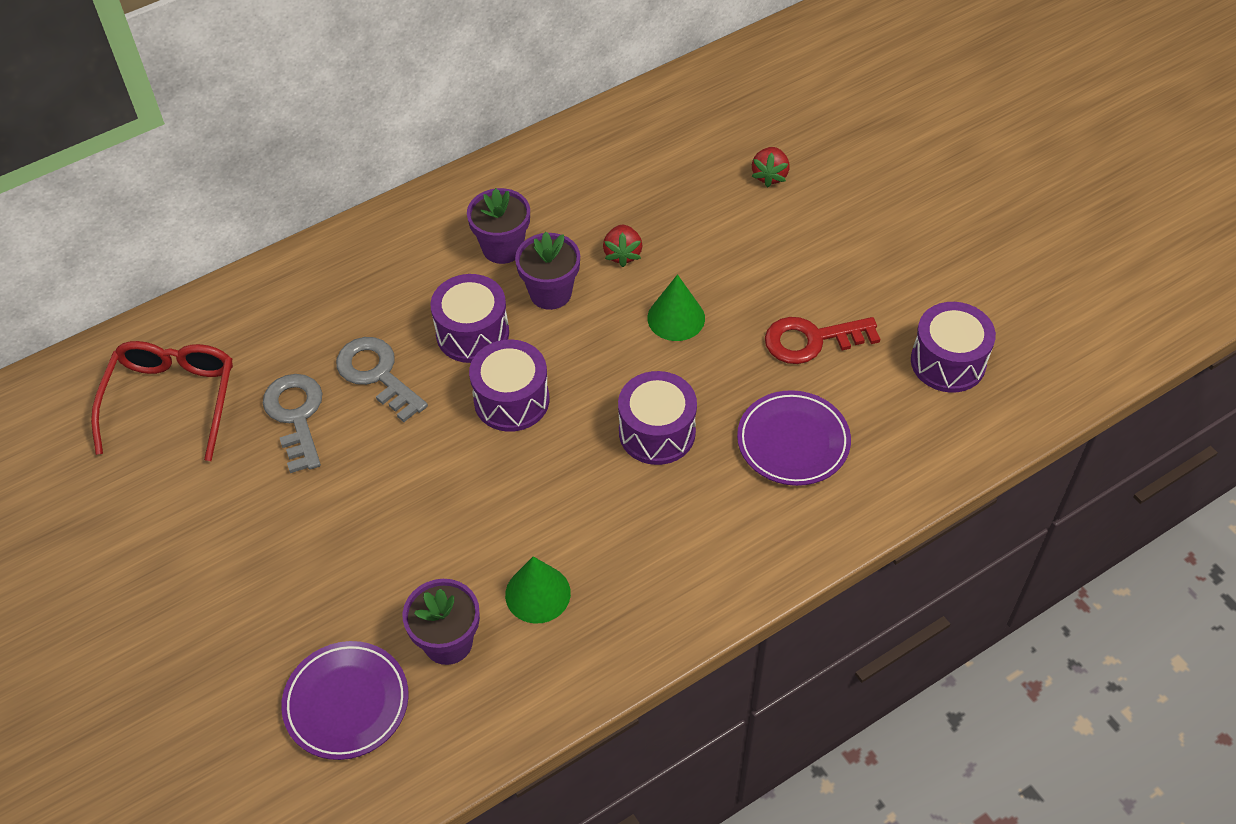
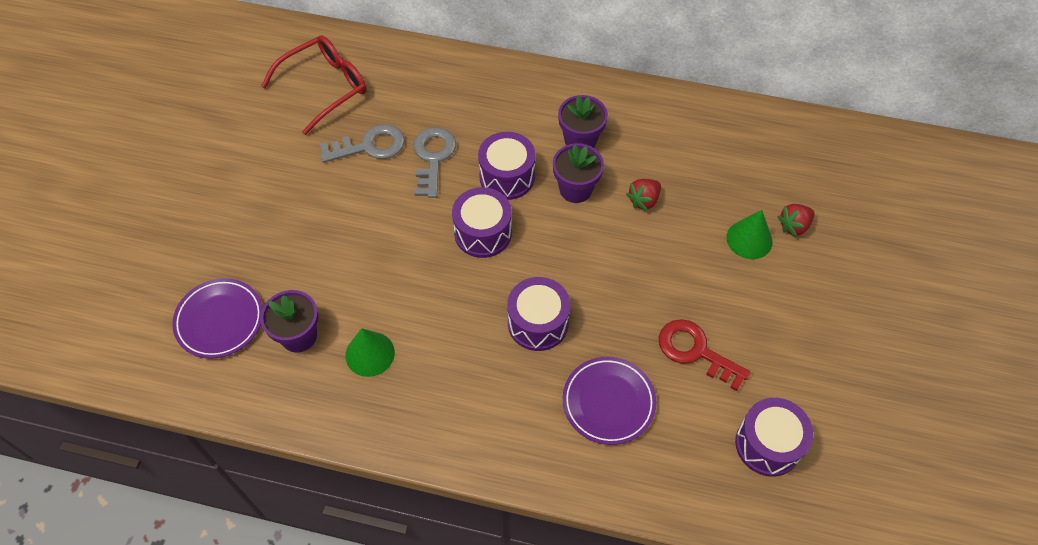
camera: 45 degrees right, 5 degrees up
grey key [263,374,322,473] -> grey key turned 45 degrees clockwise [320,124,405,163]
green cone [647,274,705,341] -> green cone moved to [727,210,773,259]

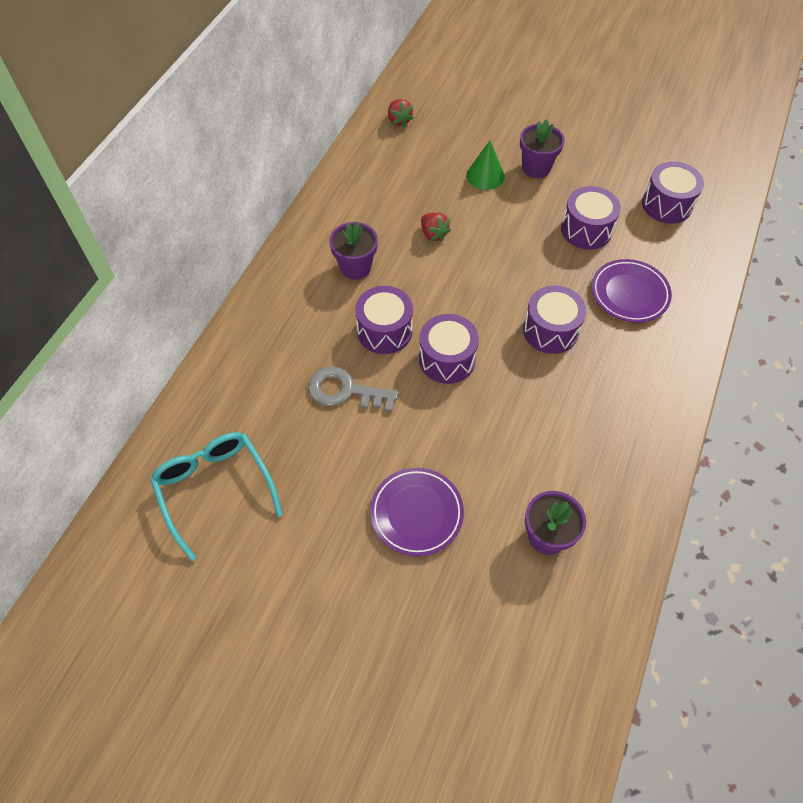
camera: 80 degrees left, 0 degrees up
purple plate [172,278,263,359] -> purple plate moved to [370,468,464,556]
red glasses [261,35,367,135] -> turquoise glasses [150,432,283,561]
grey key [320,124,405,163] -> none
green cone [345,328,395,377] -> none
purple flower pot [553,143,604,203] -> purple flower pot moved to [520,119,565,178]
red key [659,319,751,391] -> purple drum [561,186,621,249]
red strawberry [777,204,815,237] -> red strawberry moved to [388,99,414,128]

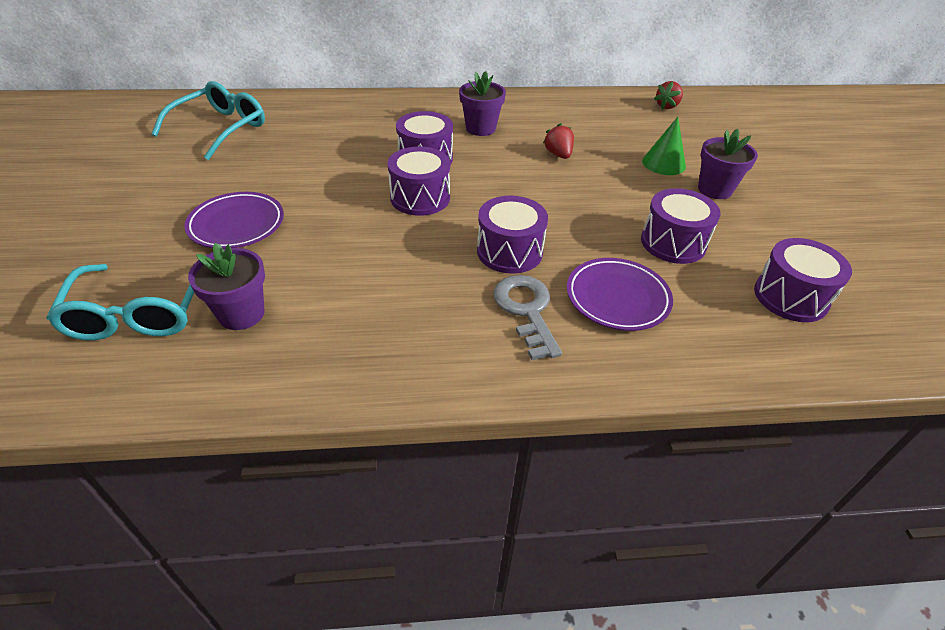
camera: 60 degrees right, 15 degrees down
grey key [308,366,399,412] -> grey key moved to [494,275,562,360]
red strawberry [421,213,451,242] -> red strawberry turned 135 degrees clockwise [543,123,574,159]
none -> turquoise glasses [46,264,194,341]

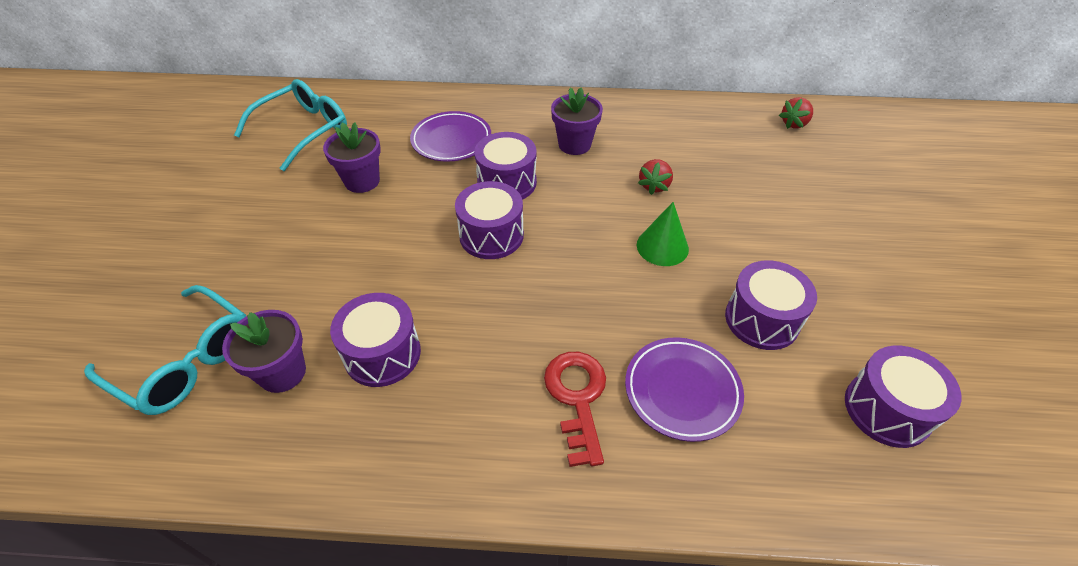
camera: 10 degrees right, 5 degrees up
turquoise glasses [46,264,194,341] -> turquoise glasses turned 60 degrees counterclockwise [84,285,246,415]
purple plate [184,192,284,249] -> purple plate moved to [410,111,491,162]
purple drum [477,196,548,274] -> purple drum moved to [330,293,421,387]
grey key [494,275,562,360] -> red key [544,352,606,467]
red strawberry [543,123,574,159] -> red strawberry turned 150 degrees counterclockwise [638,159,673,195]
green cone [642,117,686,175] -> green cone moved to [637,202,689,266]
purple flower pot [698,128,758,199] -> purple flower pot moved to [323,122,381,193]

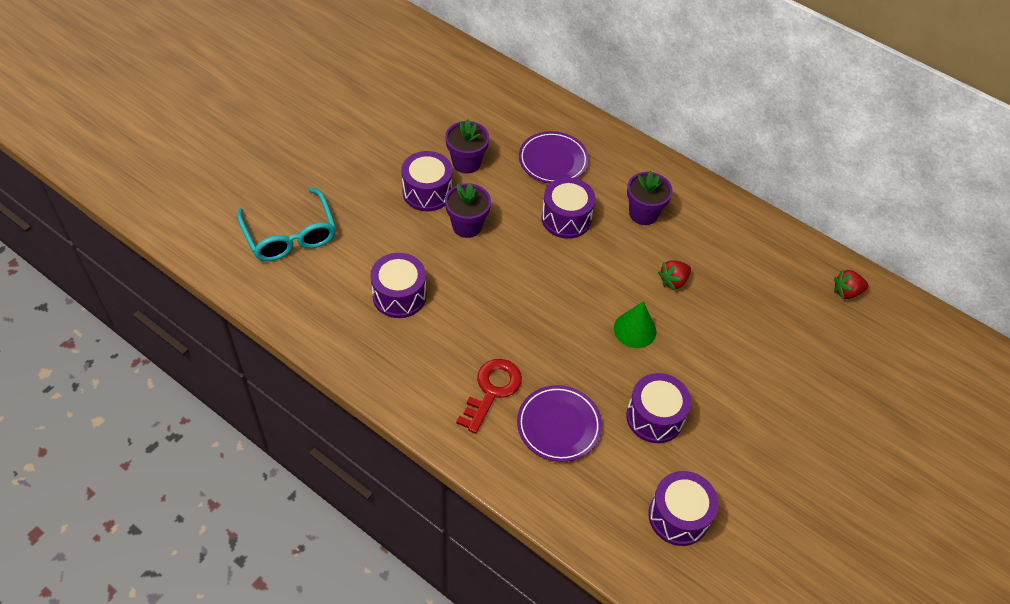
camera: 30 degrees right, 5 degrees up
purple flower pot [222,310,306,393] -> purple flower pot moved to [445,183,491,238]
turquoise glasses [234,79,347,171] -> none
purple drum [455,181,524,259] -> purple drum moved to [401,151,453,211]

